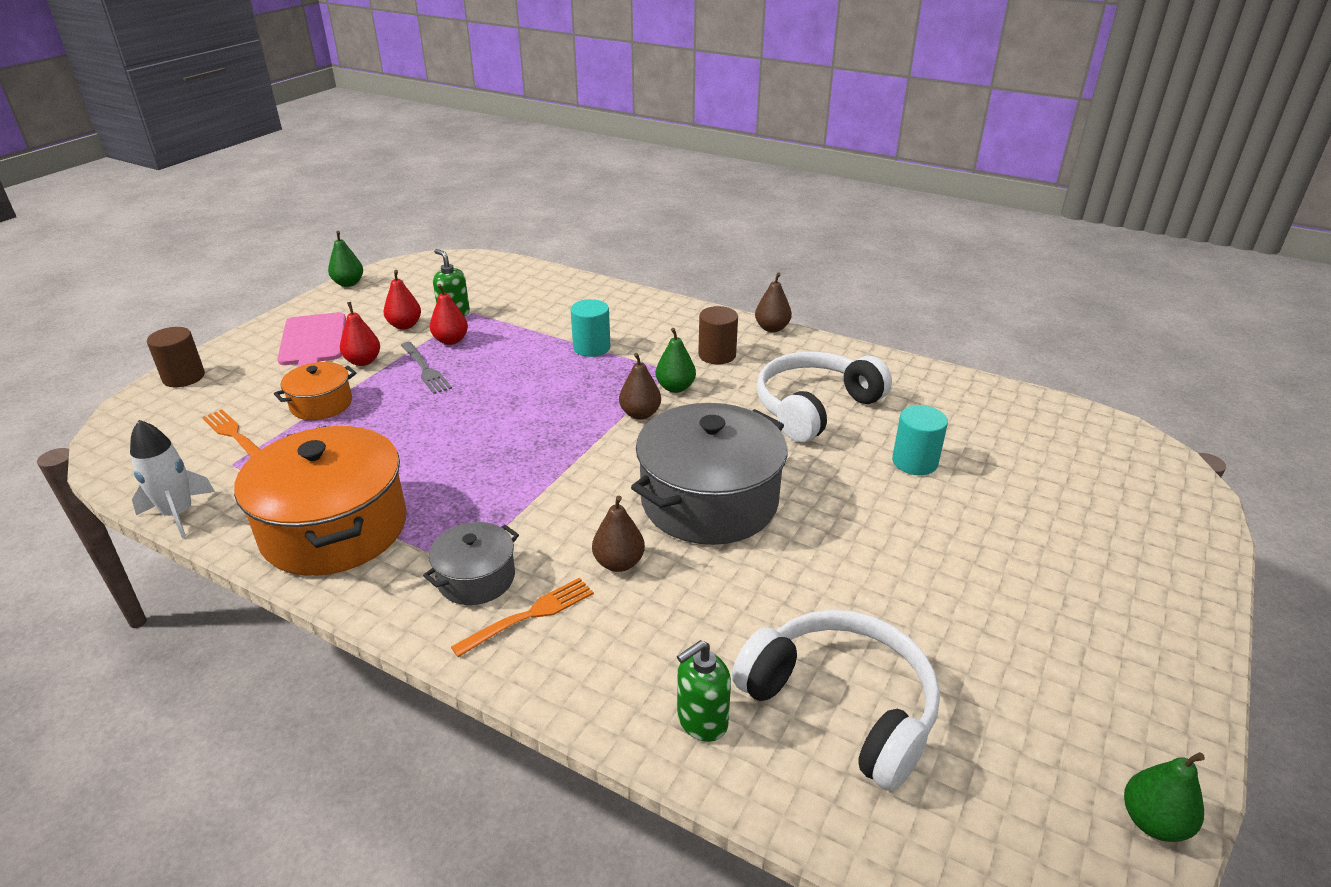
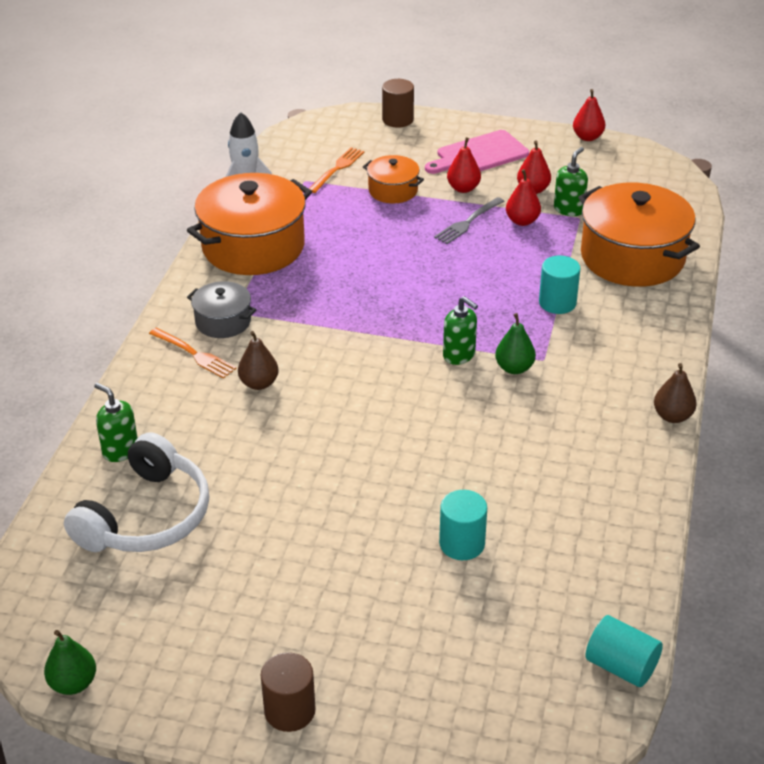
camera: 75 degrees right, 5 degrees up
green pear [328,231,363,287] -> red pear [573,89,605,141]
brown pear [619,353,661,420] -> green soap dispenser [443,296,478,365]
grey pot [631,403,788,545] -> none
brown cylinder [698,306,738,365] -> brown cylinder moved to [261,652,316,732]
white headphones [757,351,892,443] -> none
none -> orange pot [578,183,700,287]
none -> turquoise cylinder [585,615,663,687]

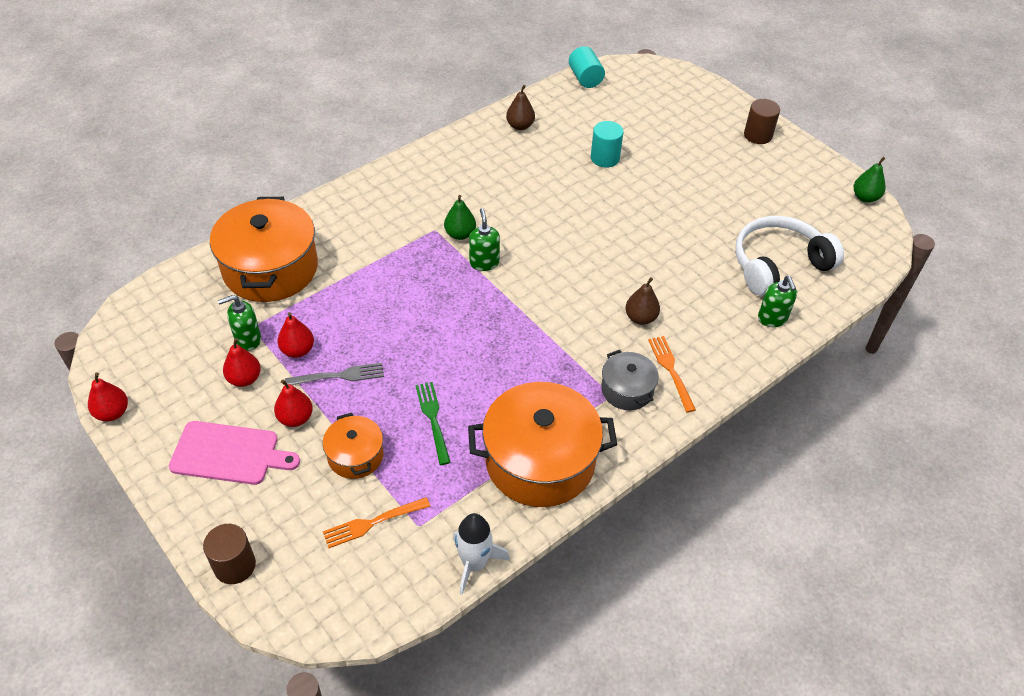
camera: 145 degrees left, 10 degrees up
turquoise cylinder [539,256,580,314] -> none
brown pear [654,363,697,423] -> brown pear moved to [506,85,535,130]
none -> green fork [415,382,451,465]

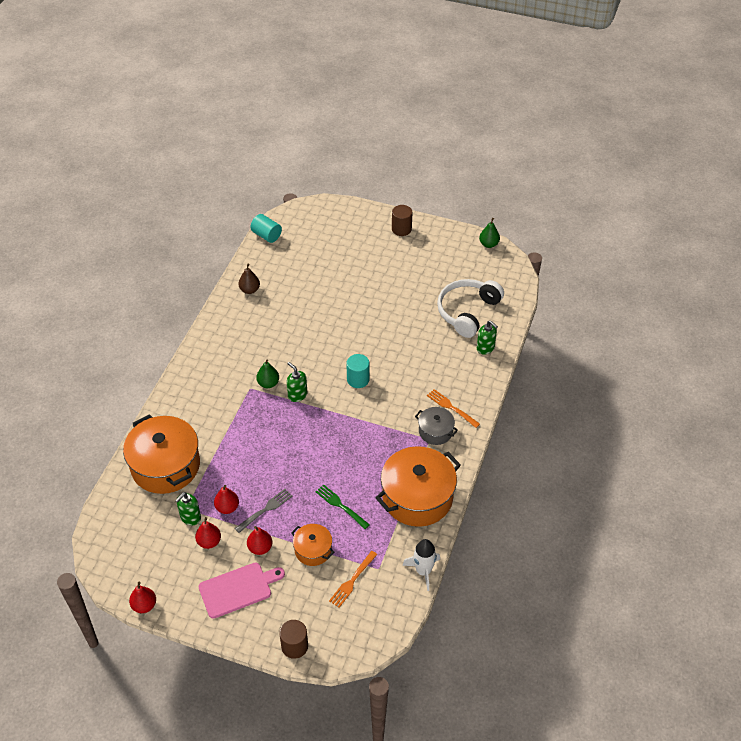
camera: 30 degrees left, 0 degrees up
turquoise cylinder [591,121,624,168] -> turquoise cylinder moved to [346,354,370,388]
brown pear [626,277,660,325] -> none

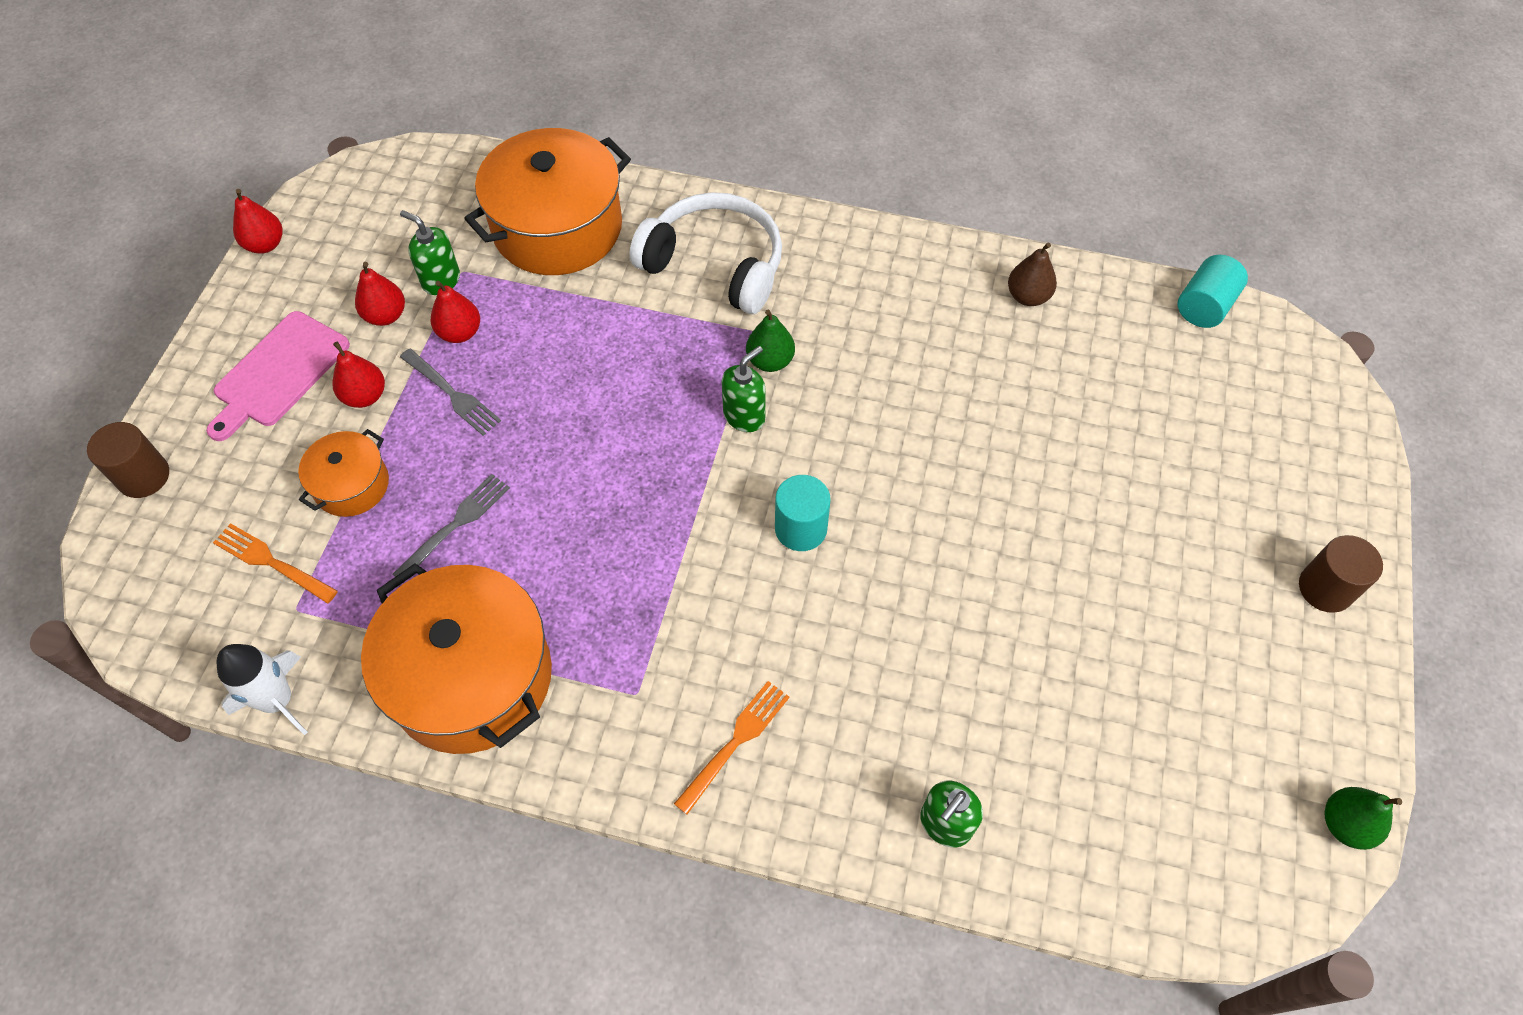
camera: 85 degrees right, 10 degrees up
pink cutting board [198,562,285,619] -> pink cutting board turned 60 degrees clockwise [206,311,350,441]
green fork [315,485,370,529] -> grey fork [393,474,510,583]
grey pot [415,407,458,445] -> none
white headphones [437,279,504,338] -> white headphones moved to [629,192,782,314]

